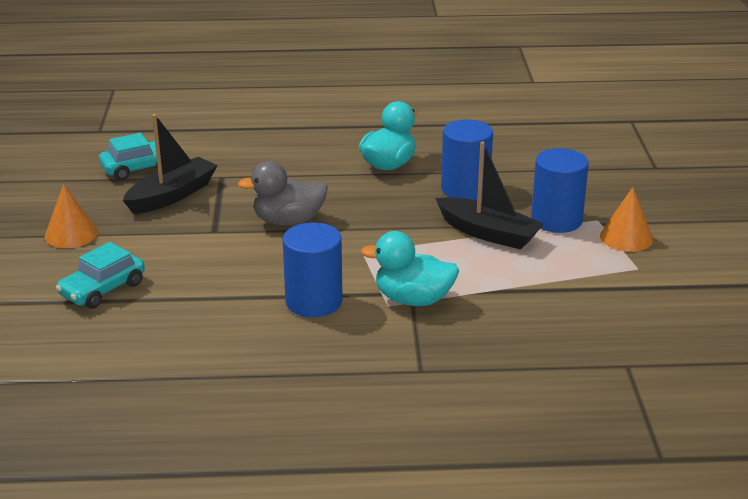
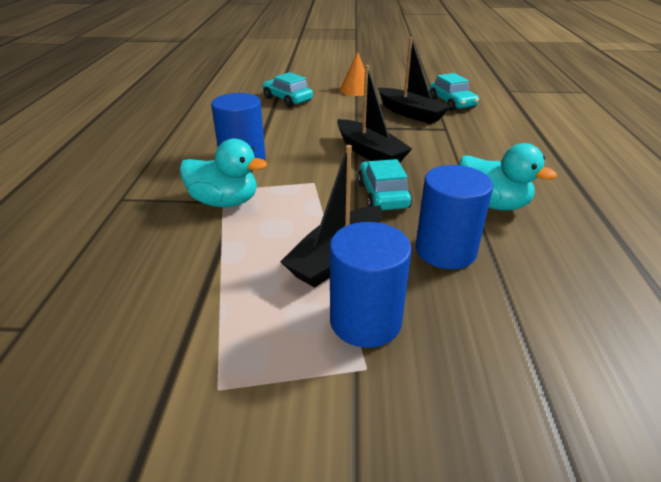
camera: 95 degrees right, 5 degrees up
grey duck [238,161,328,226] -> black boat [337,65,412,163]
turquoise duck [361,231,459,306] -> turquoise duck turned 90 degrees clockwise [179,139,267,207]
orange cone [600,187,653,252] -> none
none -> turquoise car [357,159,412,210]

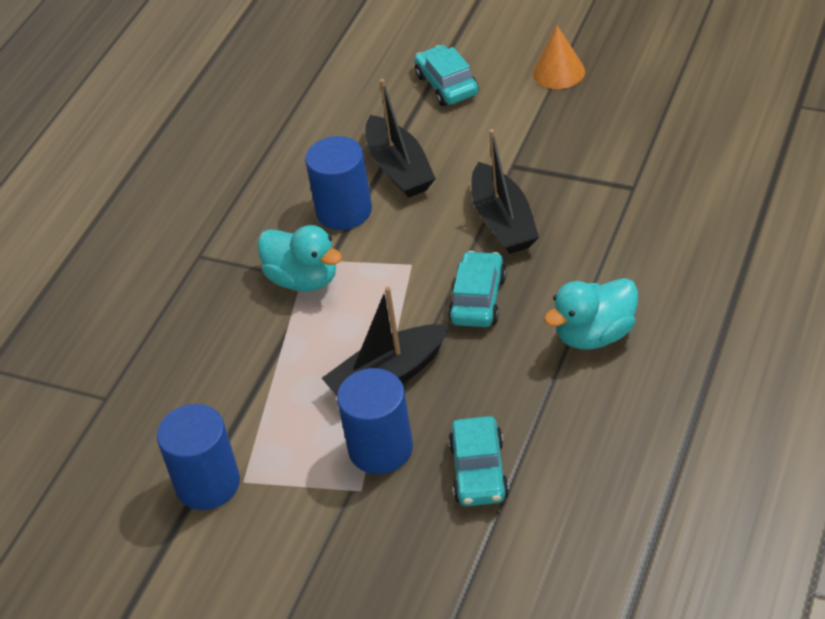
camera: 25 degrees right, 10 degrees up
black boat [378,37,451,124] -> black boat moved to [365,79,436,198]
blue cylinder [416,165,493,269] -> blue cylinder moved to [157,404,240,510]
turquoise car [430,73,479,111] -> turquoise car moved to [449,416,509,506]
turquoise duck [459,143,557,210] -> turquoise duck turned 90 degrees clockwise [544,278,638,350]

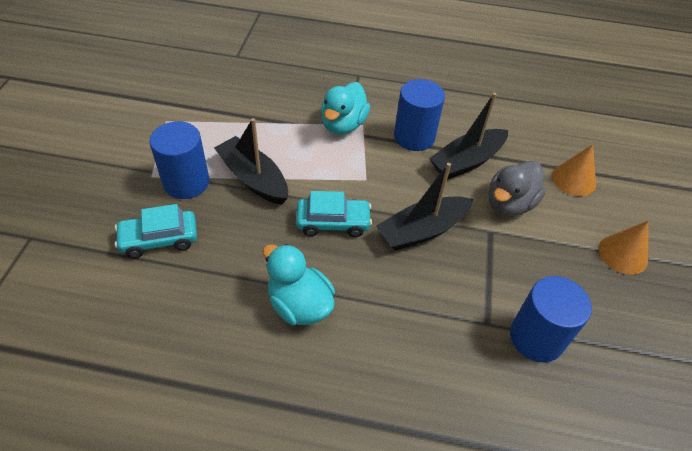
camera: 70 degrees right, 5 degrees up
blue cylinder [157,404,240,510] -> blue cylinder moved to [510,276,592,362]
turquoise car [415,45,479,106] -> orange cone [552,145,596,196]
none -> grey duck [489,161,546,216]

